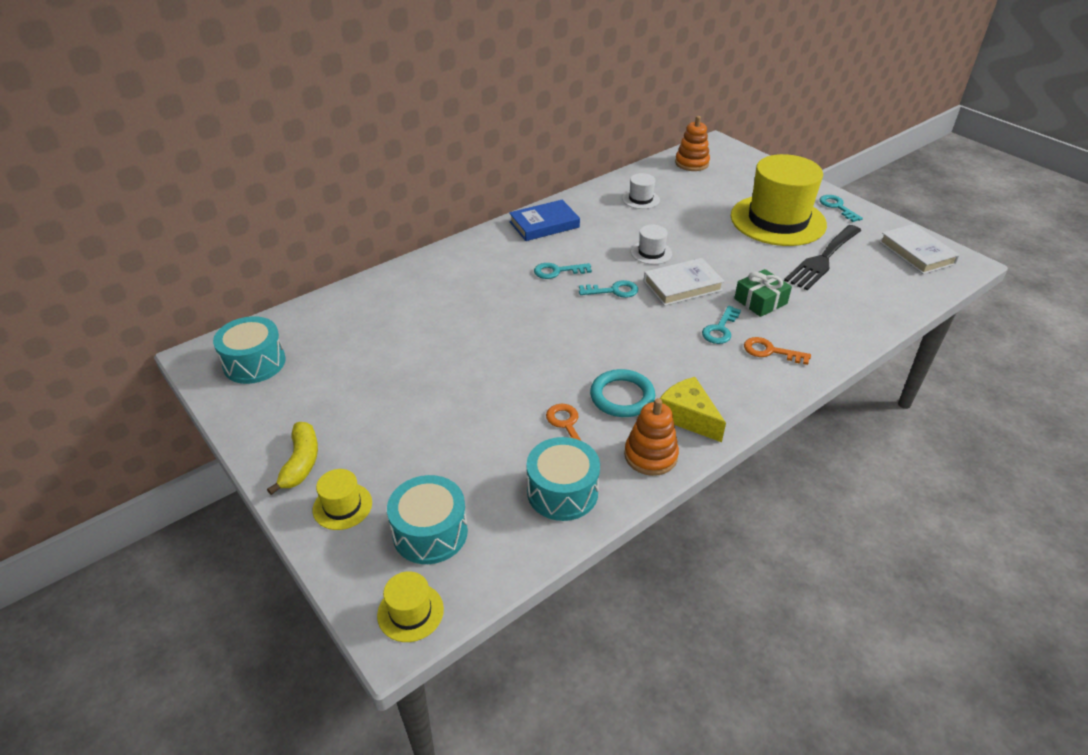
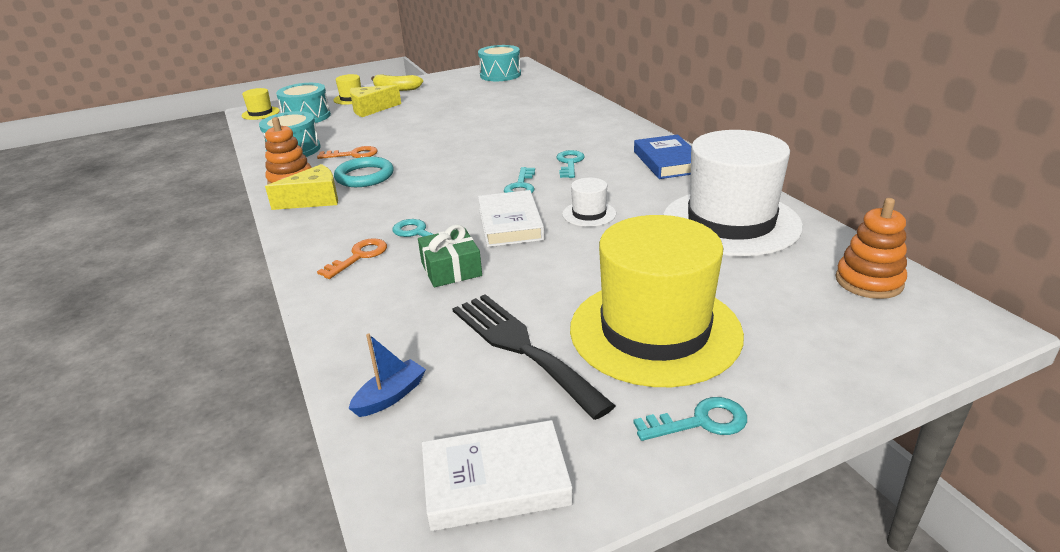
camera: 105 degrees right, 10 degrees down
white hat [622,173,660,209] -> white hat [663,130,803,257], size x2.41
none -> blue boat [349,333,426,417]
none -> yellow cheese [350,85,401,117]

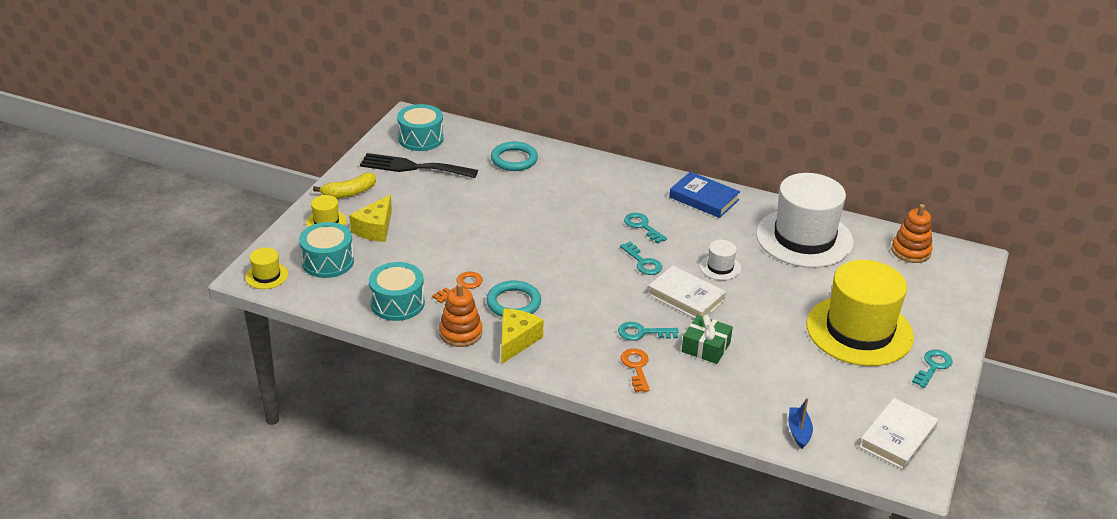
camera: 45 degrees left, 5 degrees up
black fork [452,294,616,420] -> black fork moved to [360,153,478,178]
none -> turquoise ring [491,142,538,171]

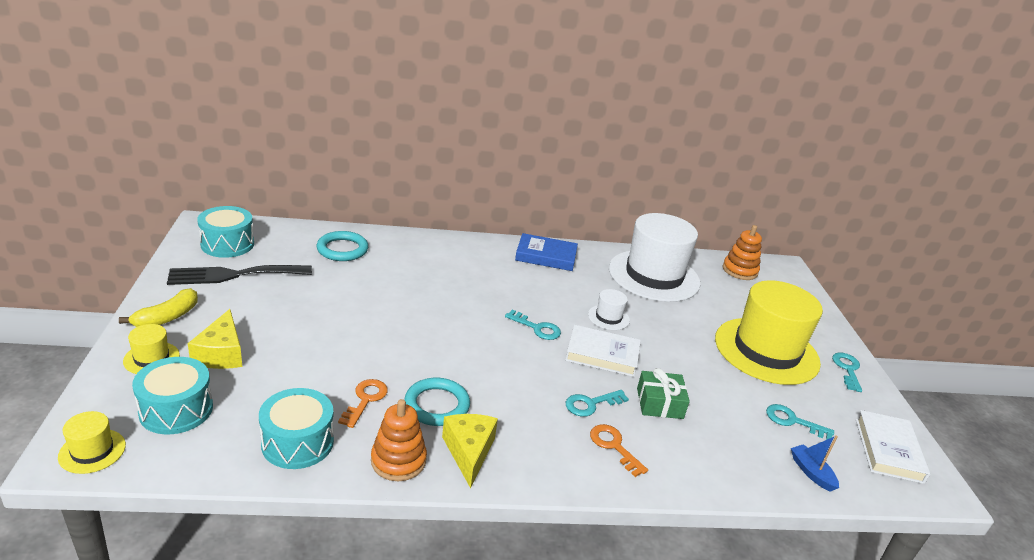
camera: 30 degrees left, 5 degrees down
turquoise key [624,213,667,244] -> turquoise key moved to [766,404,834,439]

